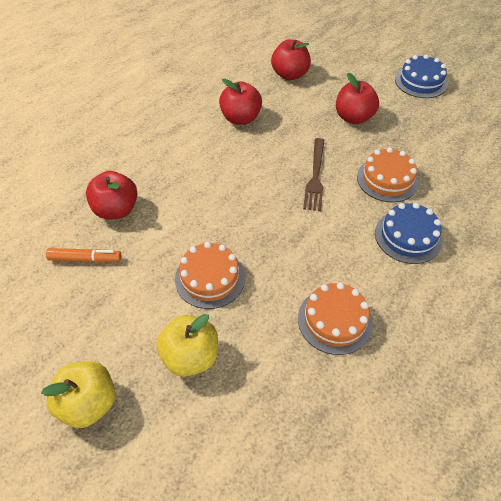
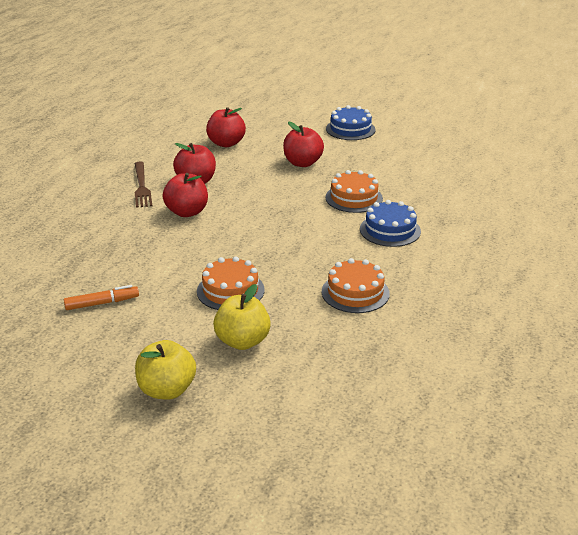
camera: 20 degrees left, 20 degrees down
red apple [86,171,137,219] -> red apple moved to [163,173,208,217]
brown fork [303,138,324,211] -> brown fork moved to [135,162,152,208]

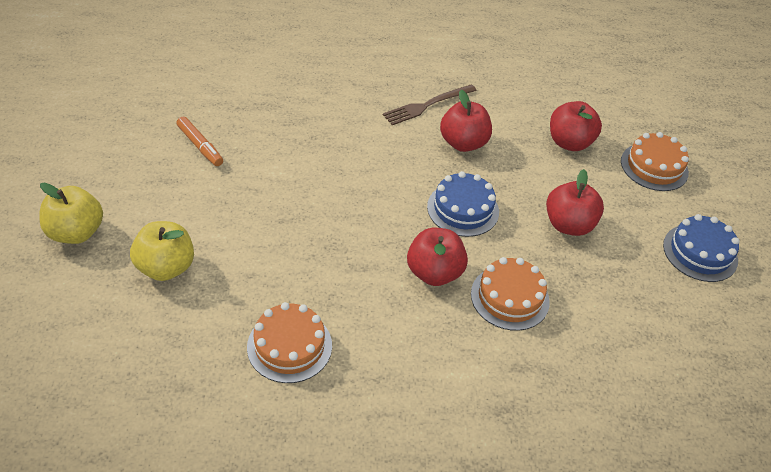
camera: 65 degrees right, 15 degrees up
red apple [163,173,208,217] -> red apple moved to [407,228,468,286]
orange cake [197,256,265,310] -> orange cake moved to [621,132,689,191]
blue cake [360,200,421,247] -> blue cake moved to [427,171,499,237]

